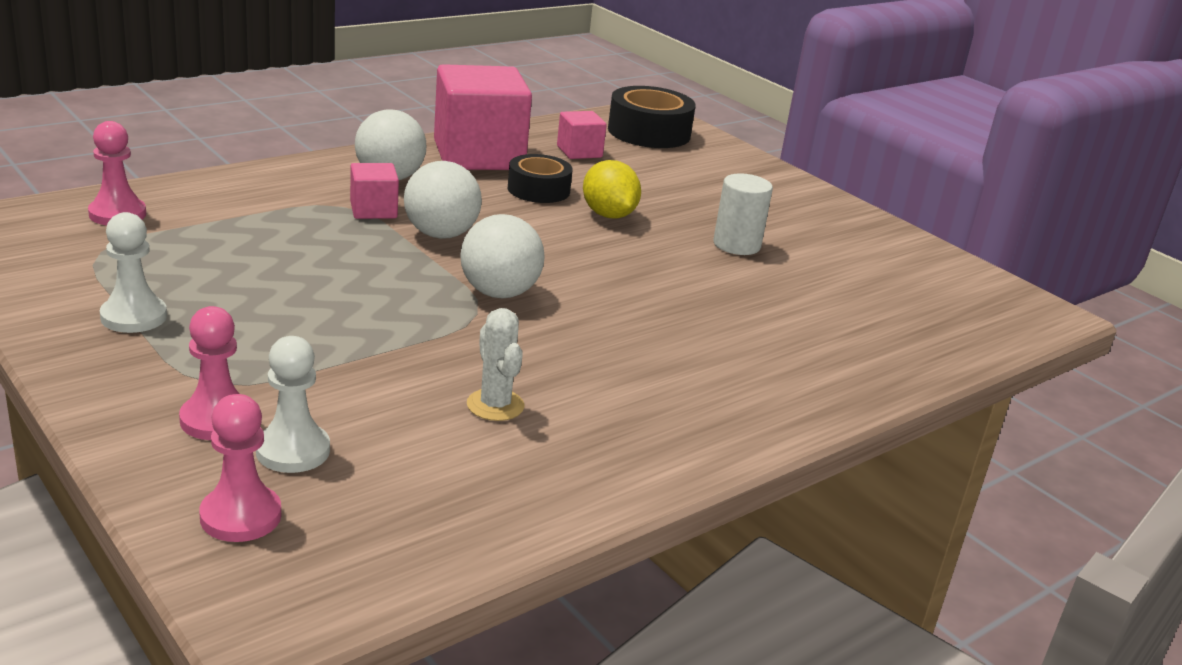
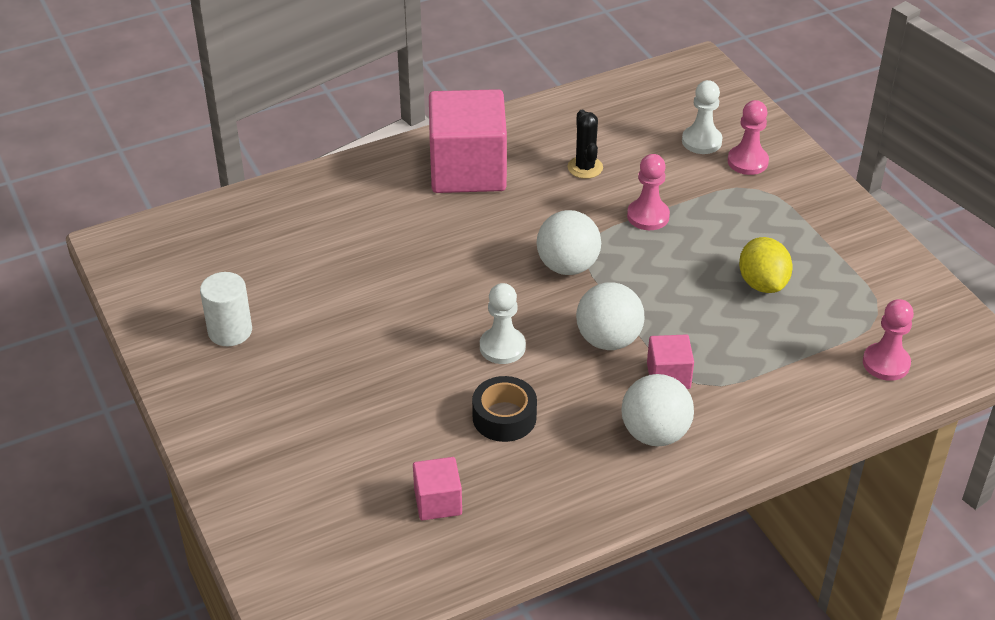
camera: 165 degrees left, 15 degrees up
white pawn [100,212,167,333] -> white pawn moved to [480,283,526,364]
pink pawn [199,394,281,542] -> pink pawn moved to [627,154,670,230]
pink cube [434,64,532,170] -> pink cube moved to [429,89,507,193]
white cactus [467,308,524,421] -> black cactus [568,110,603,179]
yellow lemon [583,160,641,219] -> yellow lemon moved to [739,237,793,293]
black tape [608,86,695,148] -> none
white cylinder [713,174,773,255] -> white cylinder moved to [200,272,252,346]

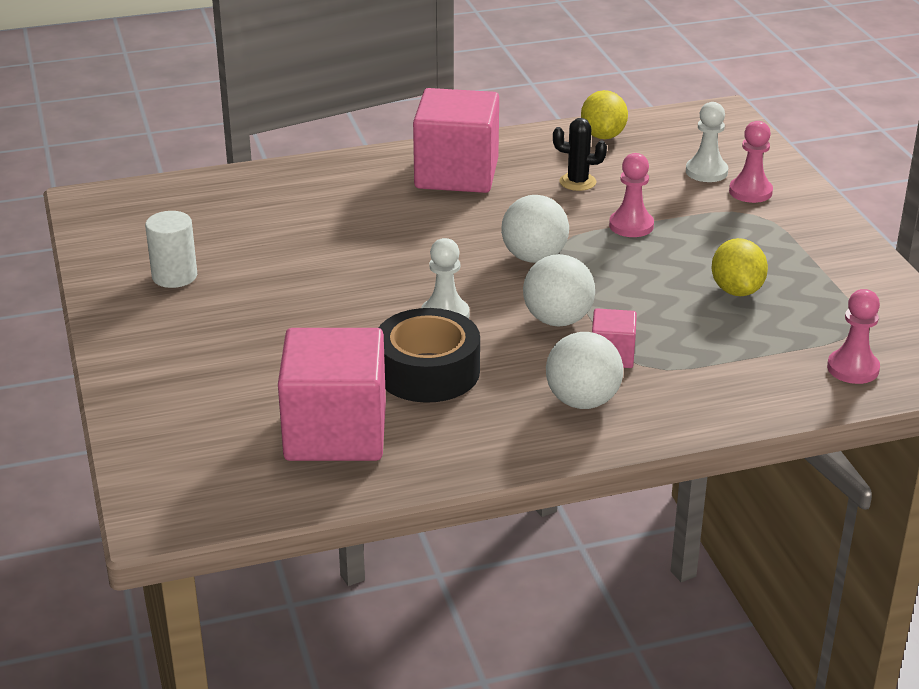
camera: 10 degrees right, 10 degrees down
pink cube [413,457,462,521] -> pink cube [278,328,386,461], size x2.13
black tape [472,376,537,442] -> black tape [379,308,480,403], size x1.53
black cactus [568,110,603,179] -> black cactus turned 75 degrees counterclockwise [553,118,607,191]
none -> yellow lemon [581,90,628,139]

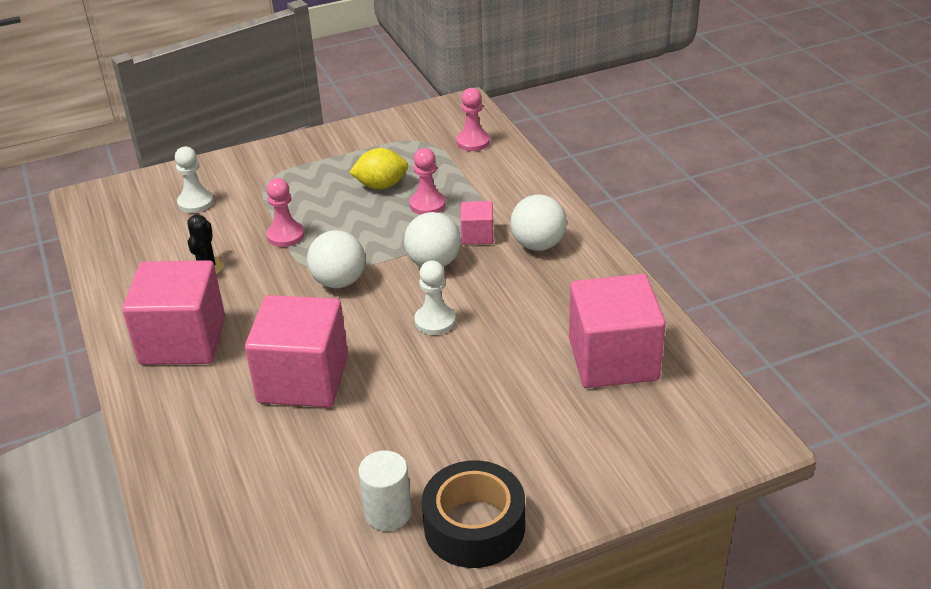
camera: 95 degrees left, 5 degrees up
black tape [379,308,480,403] -> black tape moved to [422,460,525,568]
yellow lemon [581,90,628,139] -> none
pink pawn [729,121,773,203] -> pink pawn moved to [409,148,446,215]
none -> pink cube [245,295,348,407]

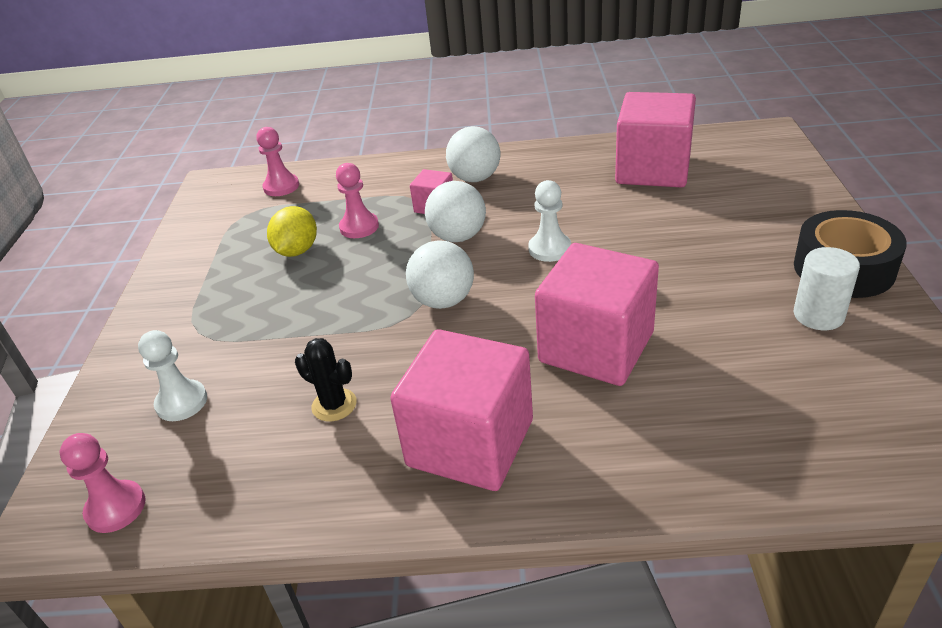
camera: 65 degrees left, 0 degrees up
pink pawn [266,178,304,247] -> pink pawn moved to [59,433,145,533]

